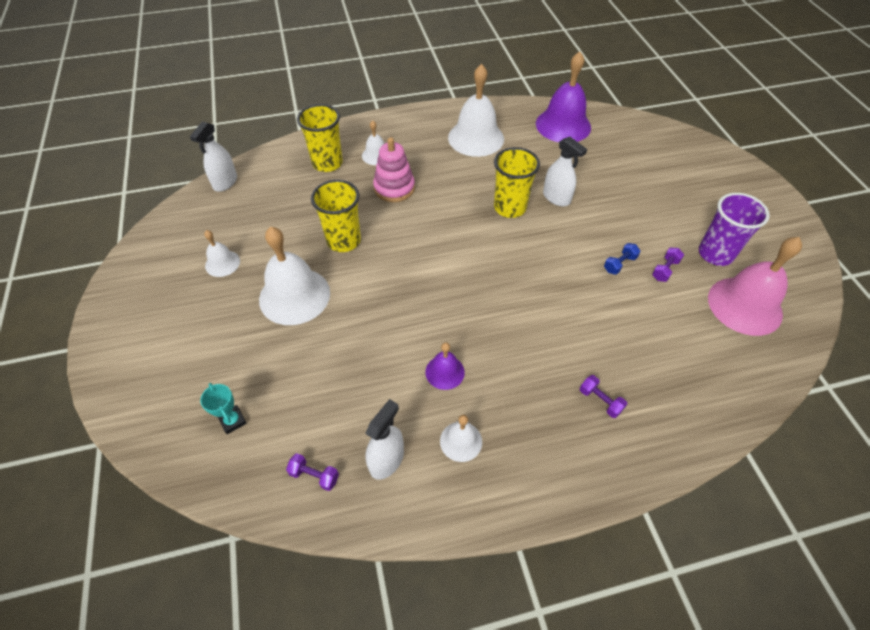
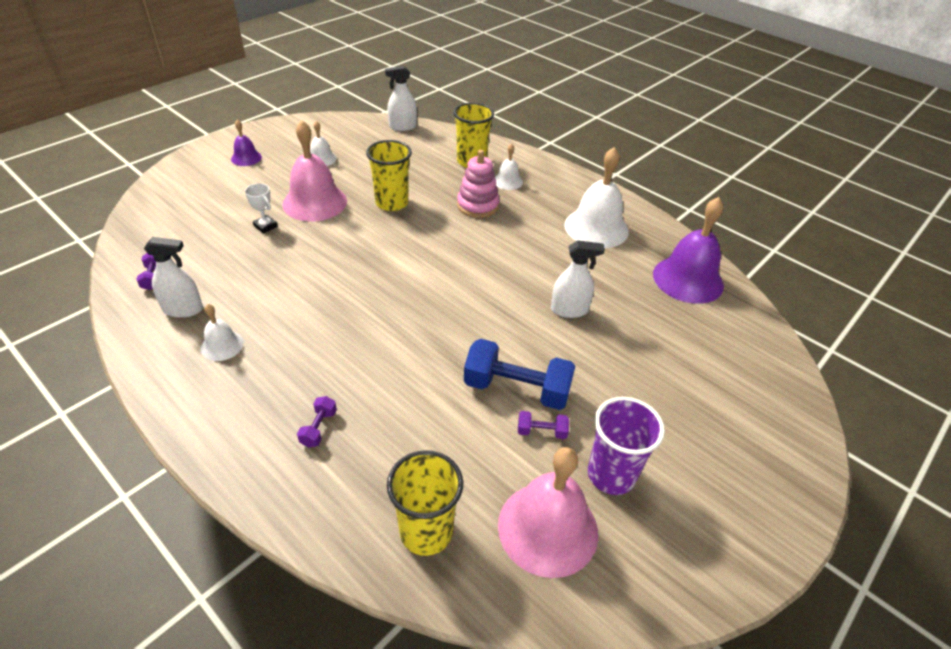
camera: 55 degrees right, 10 degrees down
turquoise trophy [200,383,247,434] -> none
white bell [259,227,330,325] -> pink bell [282,120,347,222]
purple bell [425,342,465,390] -> purple bell moved to [231,120,262,166]
yellow cup [494,147,540,218] -> yellow cup moved to [387,450,463,556]
white spray bottle [543,137,587,206] -> white spray bottle turned 105 degrees counterclockwise [551,240,605,318]
blue dumbbell [604,243,641,275] -> blue dumbbell [464,339,575,410], size x2.21
none -> white trophy [245,183,278,233]

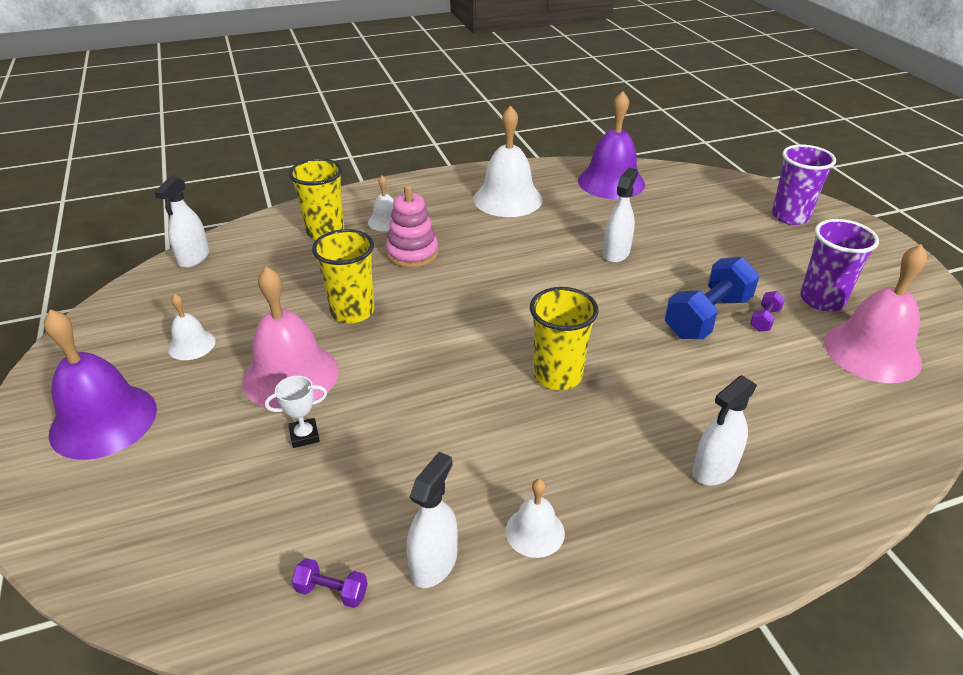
camera: 60 degrees left, 5 degrees down
purple bell [231,120,262,166] -> purple bell [44,309,157,460], size x1.97
purple dumbbell [297,396,337,447] -> white spray bottle [692,375,757,485]
yellow cup [387,450,463,556] -> yellow cup moved to [530,287,599,390]
none -> purple cup [772,145,836,225]

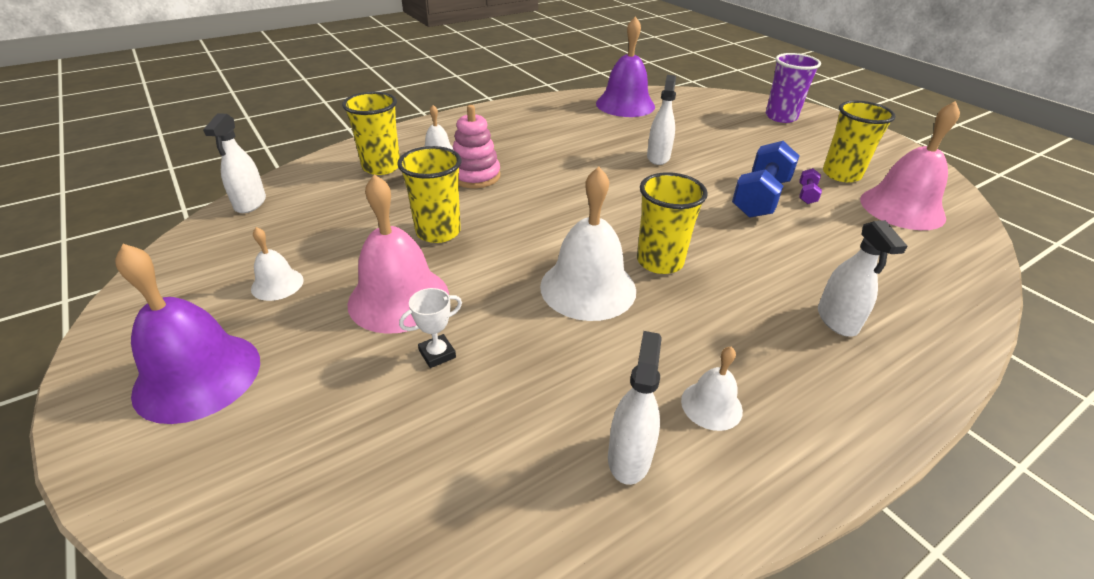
camera: 15 degrees left, 0 degrees up
purple dumbbell [292,558,368,608] -> none
white bell [474,105,543,217] -> white bell moved to [540,167,636,321]
white spray bottle [692,375,757,485] -> white spray bottle turned 45 degrees counterclockwise [818,220,907,337]
purple cup [800,219,879,311] -> yellow cup [823,101,896,183]

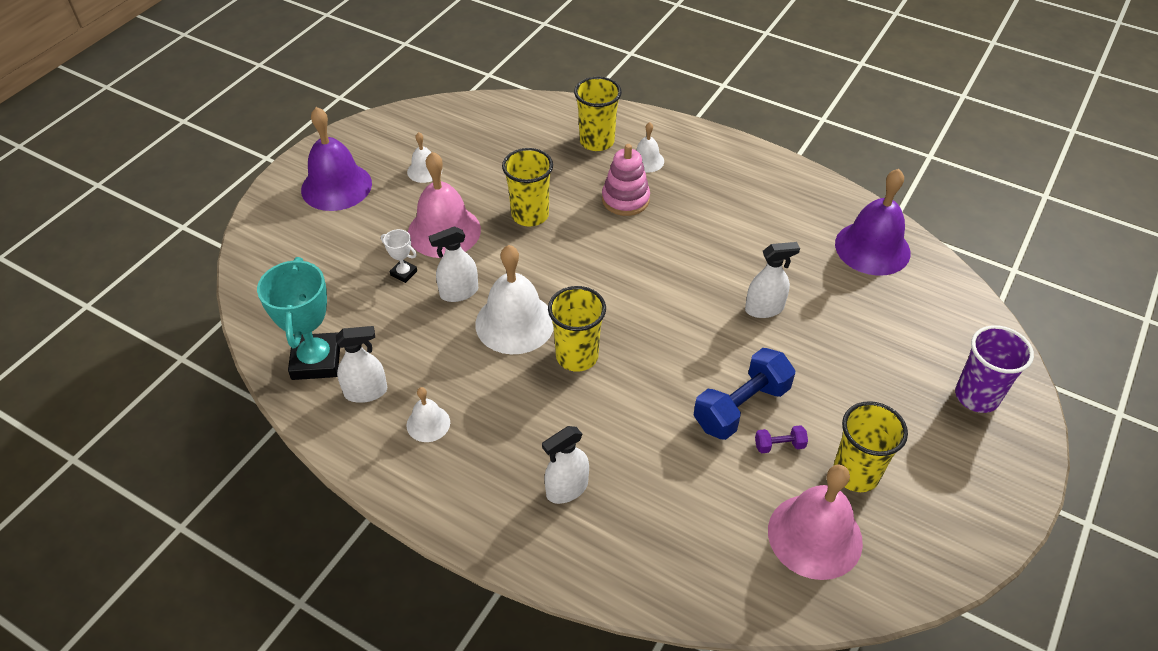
camera: 65 degrees right, 10 degrees up
white spray bottle [203,113,266,213] -> white spray bottle moved to [429,226,478,302]
blue dumbbell [732,141,799,218] -> blue dumbbell turned 45 degrees counterclockwise [694,348,795,440]
none -> turquoise trophy [257,257,340,380]

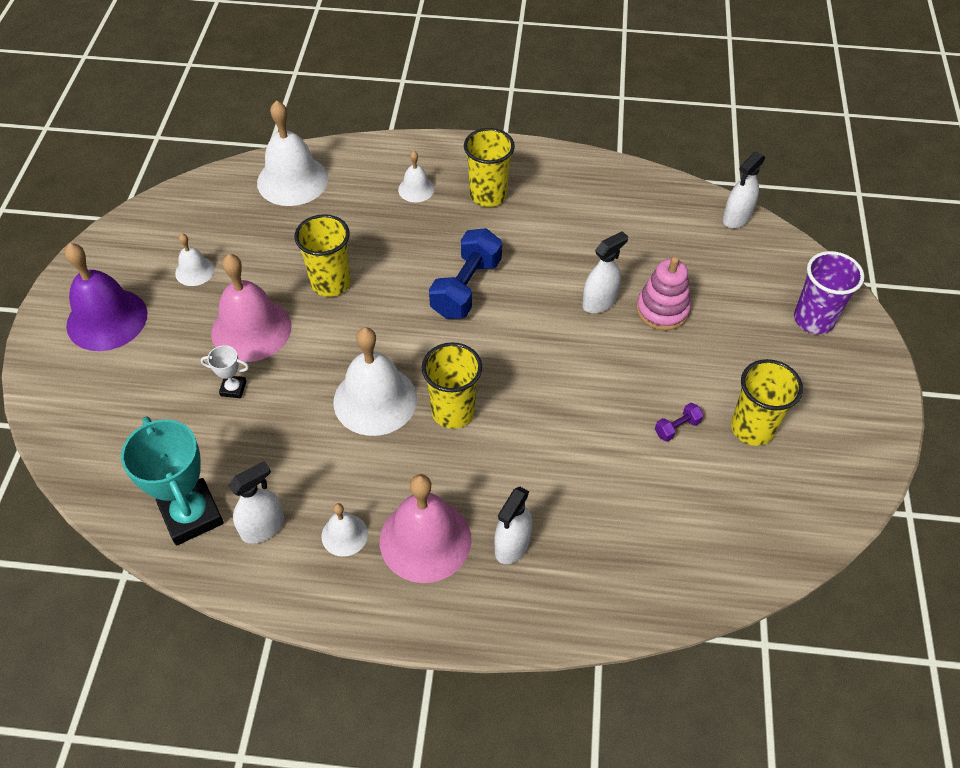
camera: 25 degrees left, 5 degrees up
white spray bottle [429,226,478,302] -> white spray bottle moved to [723,152,765,228]
yellow cup [574,77,622,151] -> yellow cup moved to [464,128,515,207]
pink stacking toy [602,144,650,216] -> pink stacking toy moved to [636,256,691,331]
blue dumbbell [694,348,795,440] -> blue dumbbell moved to [429,228,502,319]
pink bell [768,464,863,580] -> pink bell moved to [380,474,471,583]
purple bell [835,169,911,276] -> none
none -> white bell [257,100,328,206]

